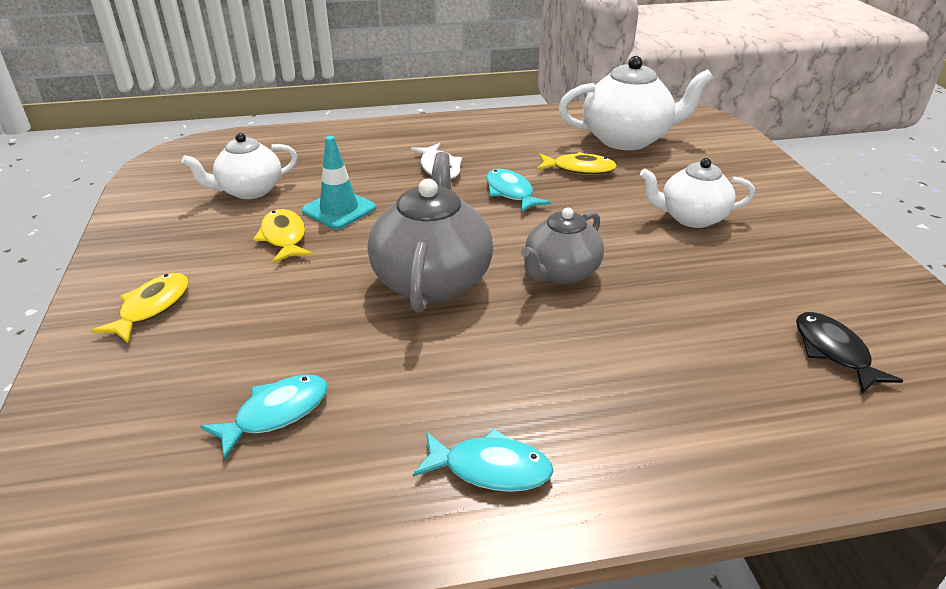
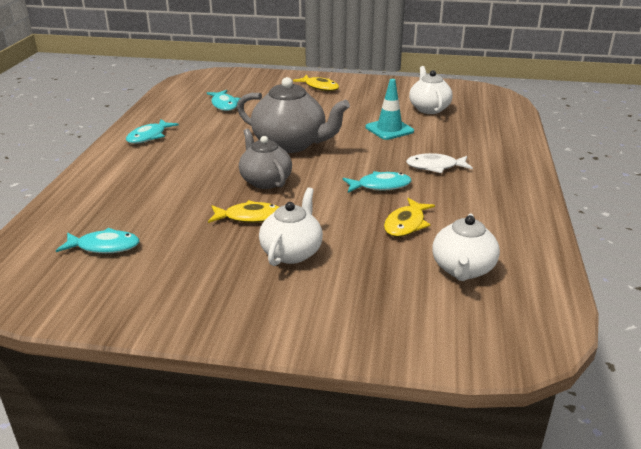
camera: 110 degrees right, 5 degrees down
yellow fish [253,209,313,263] -> yellow fish moved to [208,200,279,223]
white teapot [559,56,713,150] -> white teapot [433,214,500,281], size x0.65
black fish [796,312,903,394] -> turquoise fish [56,228,139,254]

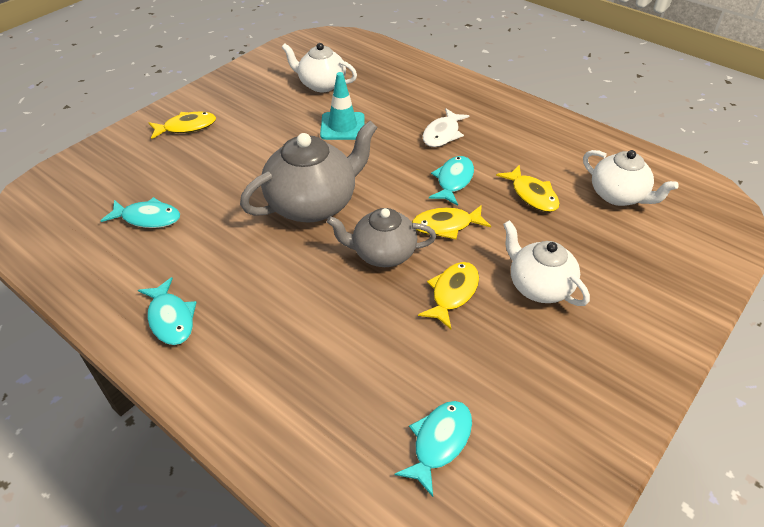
camera: 60 degrees left, 15 degrees up
none -> yellow fish [412,205,491,239]

